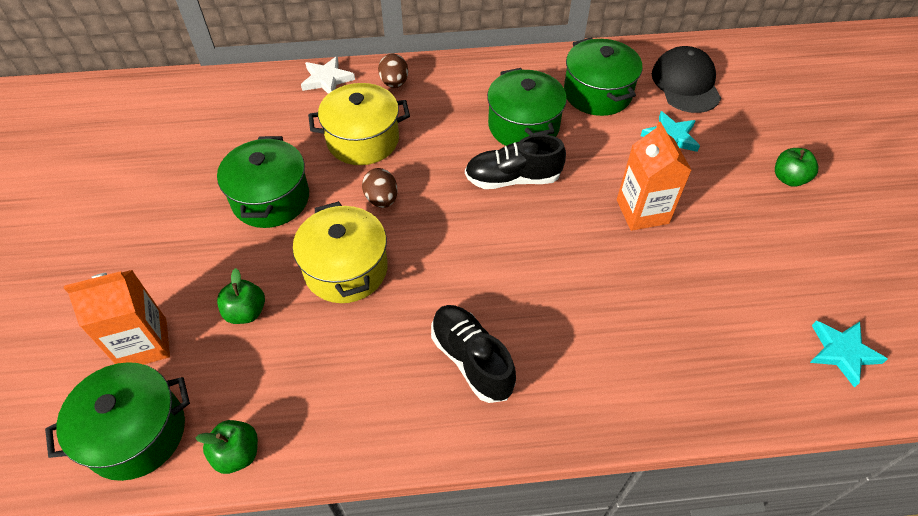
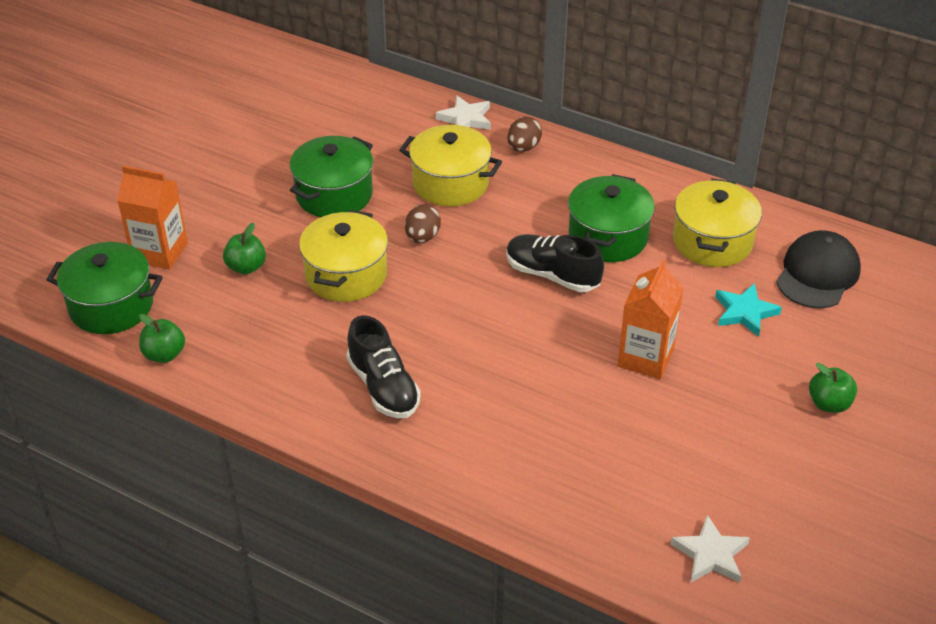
camera: 35 degrees right, 10 degrees down
black shoe [431,305,516,403] -> black shoe turned 150 degrees clockwise [347,315,421,418]
green pot [564,38,643,116] -> yellow pot [673,178,762,267]
turquoise star [810,321,887,388] -> white star [671,515,750,583]

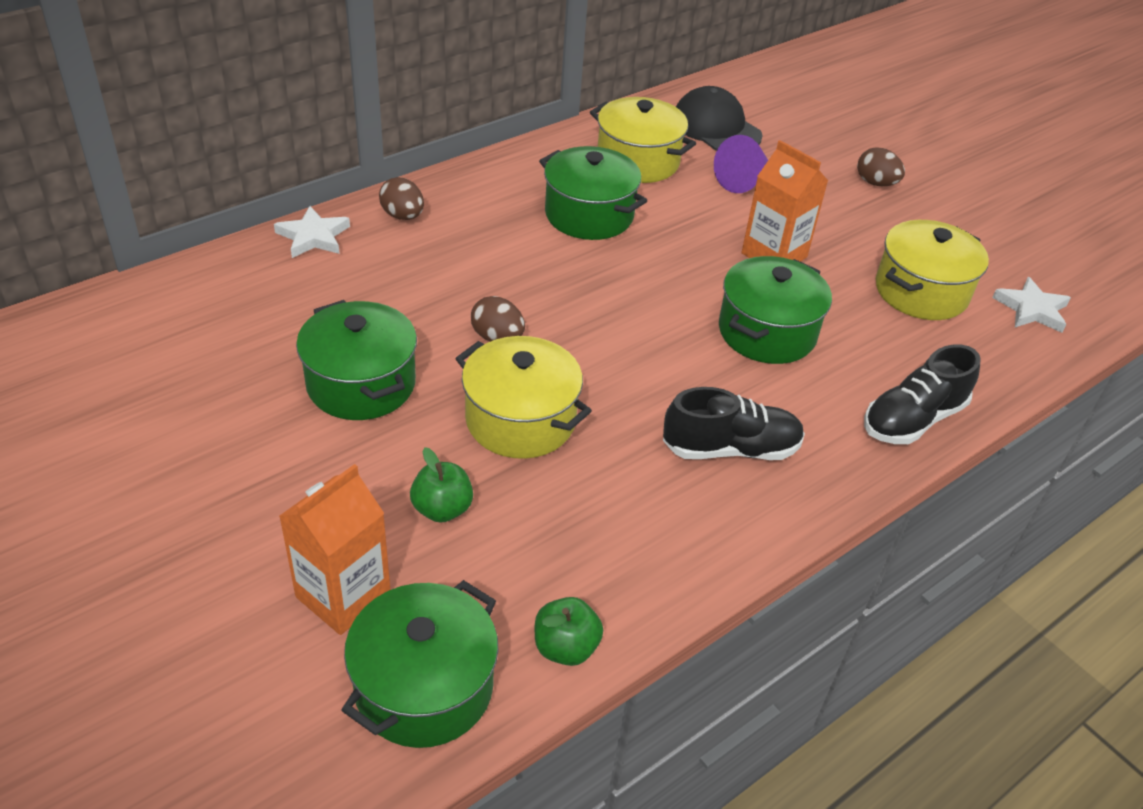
camera: 70 degrees left, 0 degrees up
yellow pot [399,125,502,206] -> yellow pot moved to [876,220,989,320]
black shoe [506,234,604,292] -> black shoe moved to [864,344,981,444]
turquoise star [715,283,782,337] -> purple cone [714,135,768,193]
green apple [809,363,857,413] -> brown egg [857,147,905,186]
none -> green pot [719,256,832,364]

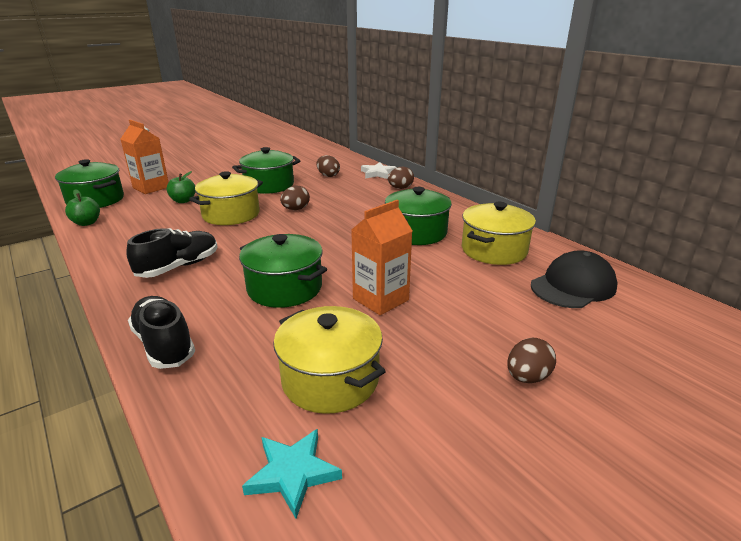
camera: 95 degrees right, 15 degrees down
black shoe [663,387,805,460] -> black shoe turned 135 degrees counterclockwise [126,228,218,278]
purple cone [714,135,768,193] -> none
white star [992,277,1071,333] -> turquoise star [242,429,342,518]
none -> brown egg [316,155,340,177]

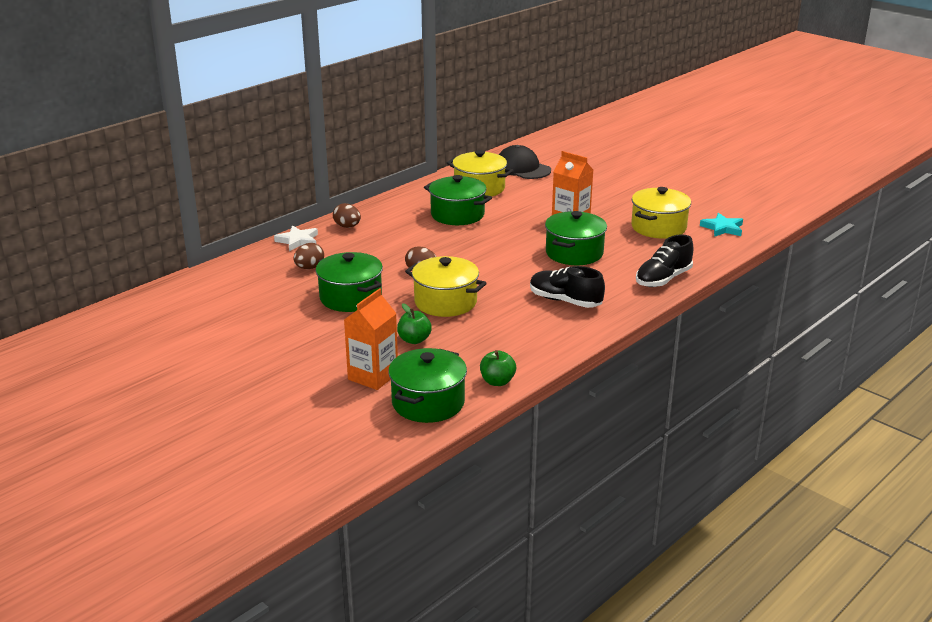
camera: 100 degrees left, 0 degrees up
brown egg [507,338,556,383] -> none

